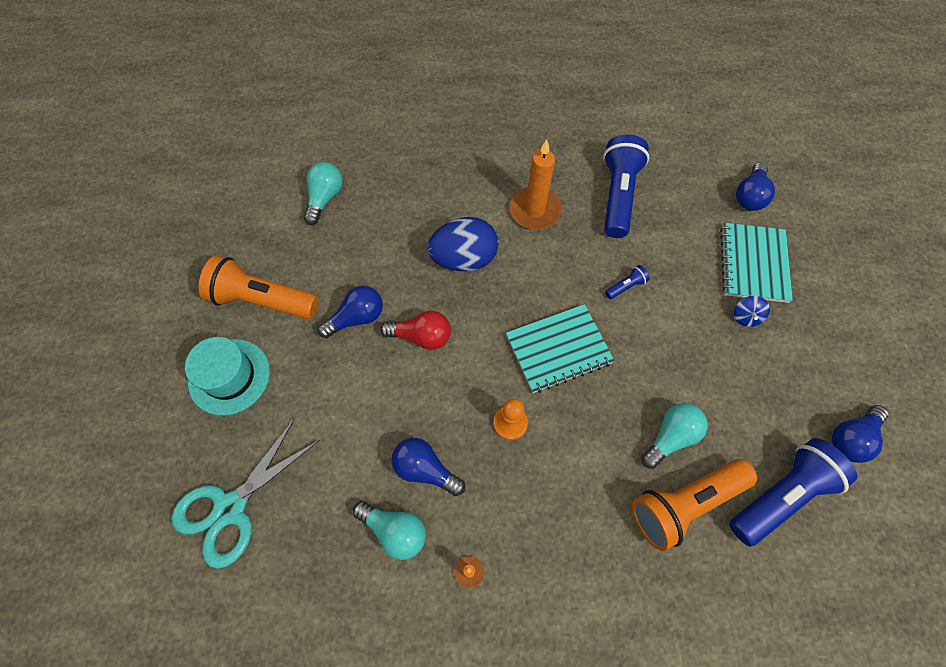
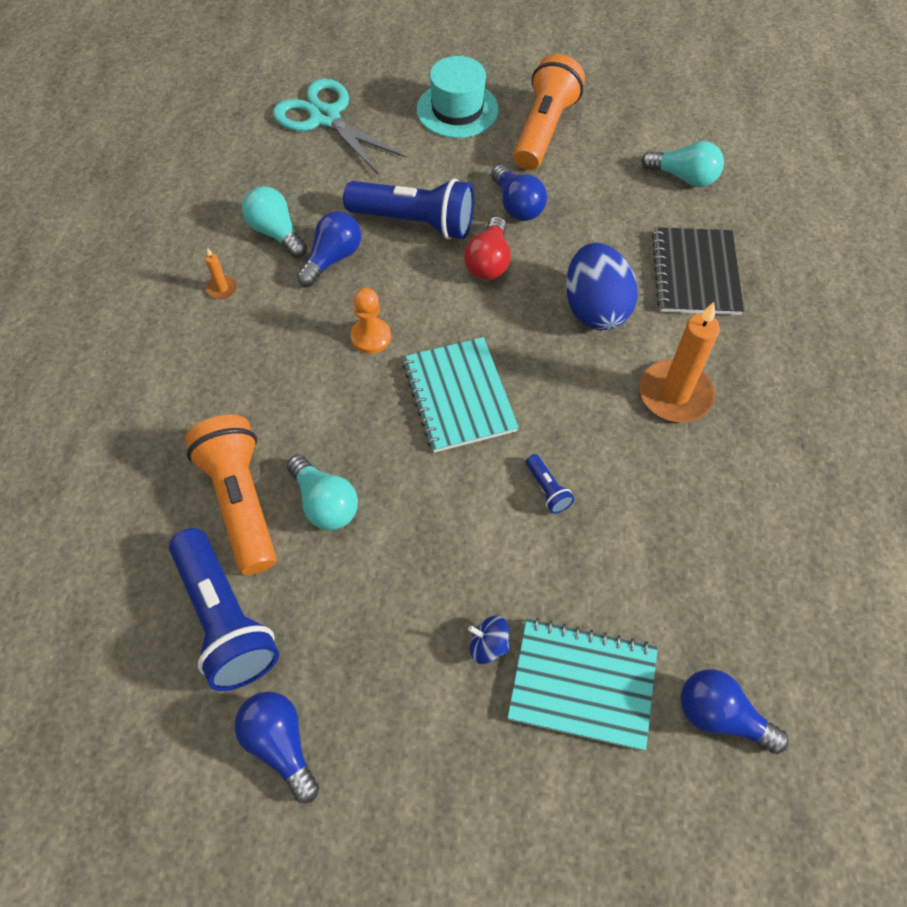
camera: 95 degrees right, 5 degrees down
turquoise light bulb [353,501,426,560] -> turquoise light bulb turned 105 degrees clockwise [242,186,307,258]
blue flashlight [603,134,649,238] -> blue flashlight moved to [343,178,474,240]
none -> black notebook [652,227,744,315]

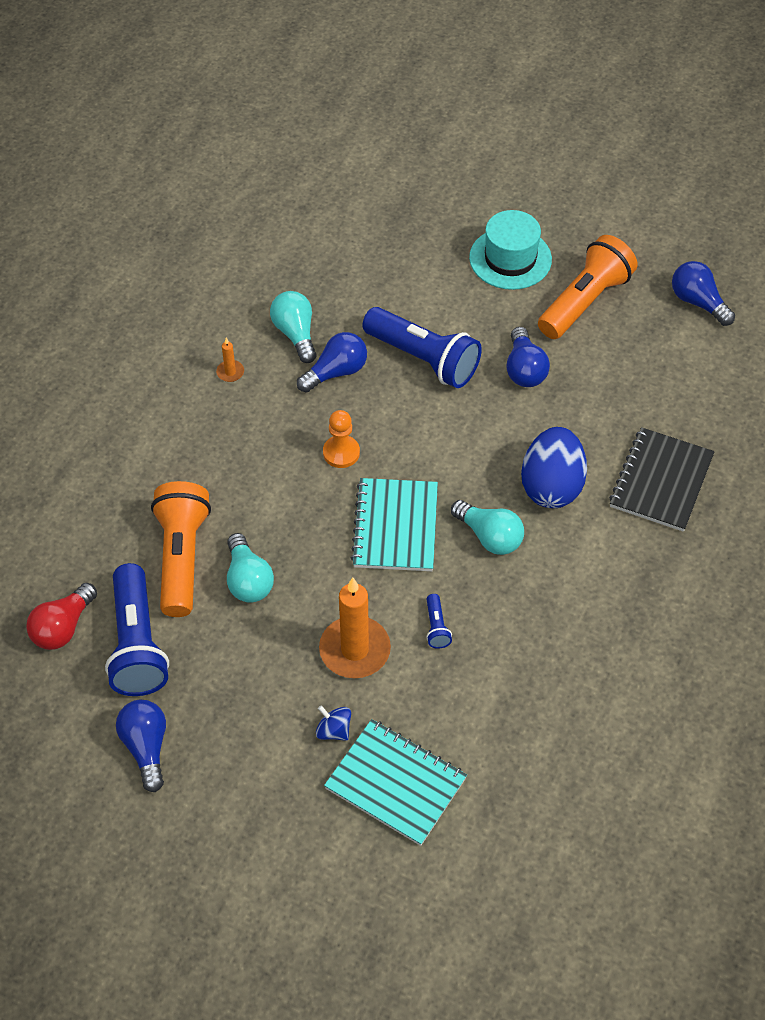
camera: 20 degrees right, 5 degrees down
turquoise scissors [273,78,406,175] -> none
red light bulb [464,216,511,280] -> red light bulb moved to [26,583,97,650]
orange candle [639,302,720,422] -> orange candle moved to [319,578,391,678]
turquoise light bulb [641,141,724,187] -> turquoise light bulb moved to [451,500,524,555]
blue light bulb [680,669,789,754] -> blue light bulb moved to [672,261,735,326]

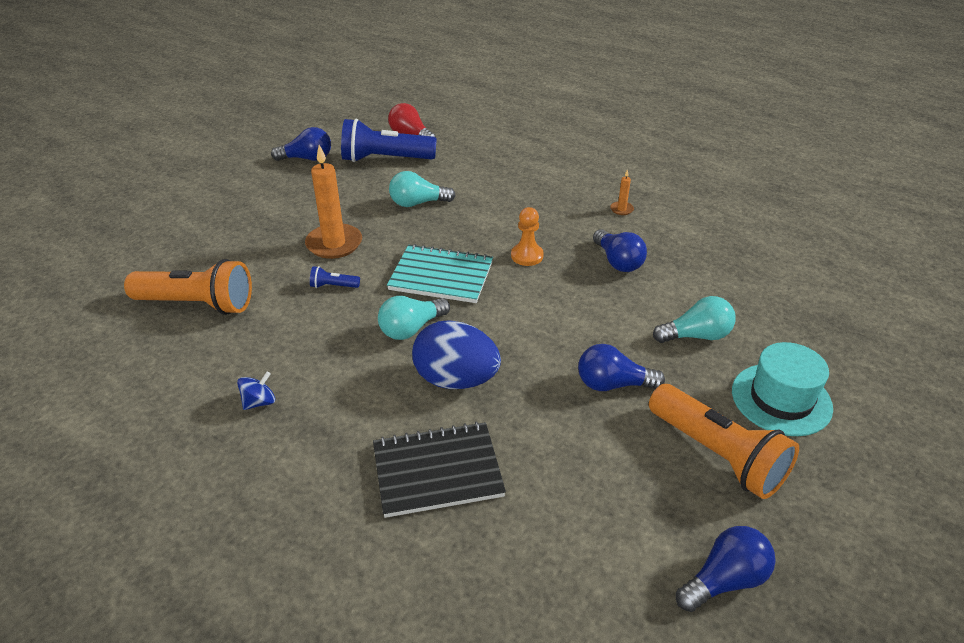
camera: 100 degrees right, 15 degrees down
orange flashlight [151,481,211,617] -> orange flashlight moved to [124,259,252,315]
turquoise light bulb [270,291,316,363] -> turquoise light bulb moved to [653,296,735,343]
blue spinning top [316,705,351,741] -> blue spinning top moved to [237,372,275,410]
turquoise notebook [324,719,467,846] -> none
blue flashlight [362,307,482,388] -> none
black notebook [609,427,715,532] -> black notebook turned 45 degrees counterclockwise [373,422,506,518]

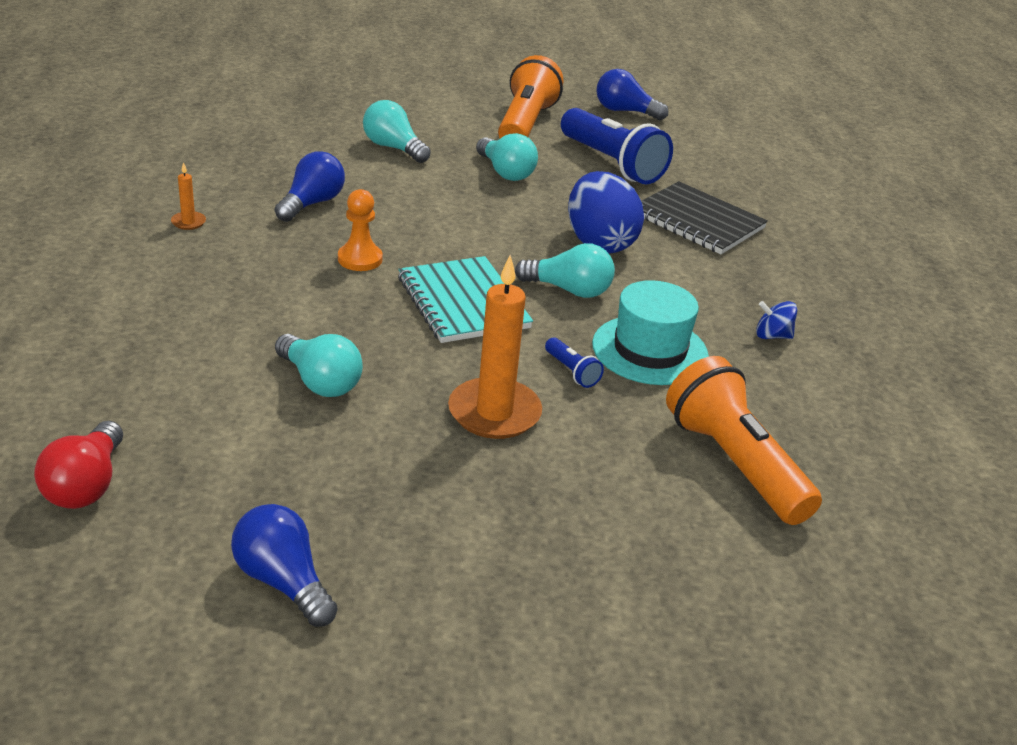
camera: 130 degrees left, 5 degrees down
blue flashlight [341,118,437,162] -> blue flashlight moved to [561,108,673,184]
blue light bulb [578,344,665,391] -> turquoise light bulb [476,133,538,181]
turquoise hat [732,342,833,436] -> turquoise hat moved to [592,280,709,385]

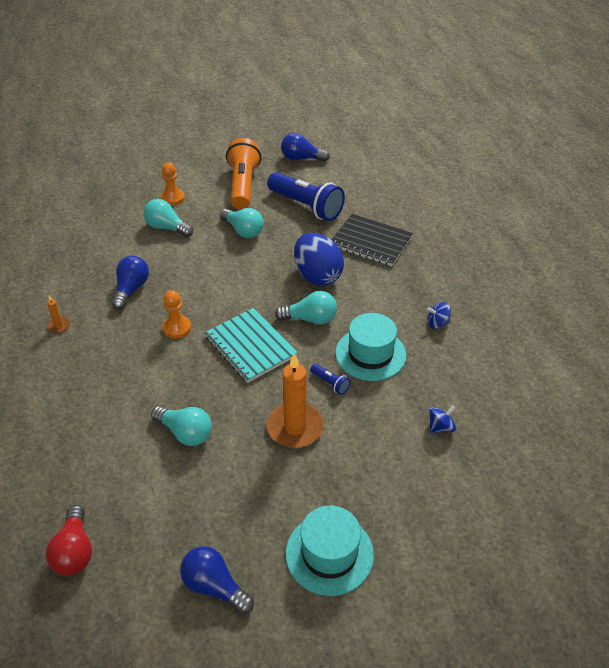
camera: 10 degrees left, 10 degrees up
orange flashlight [666,356,822,525] -> blue spinning top [429,406,456,433]
none -> orange pawn [161,162,185,205]
none -> turquoise hat [286,506,374,596]

